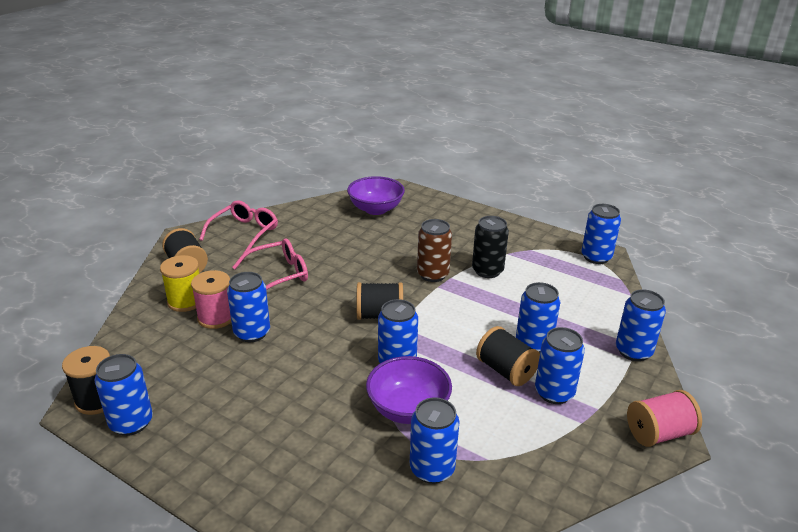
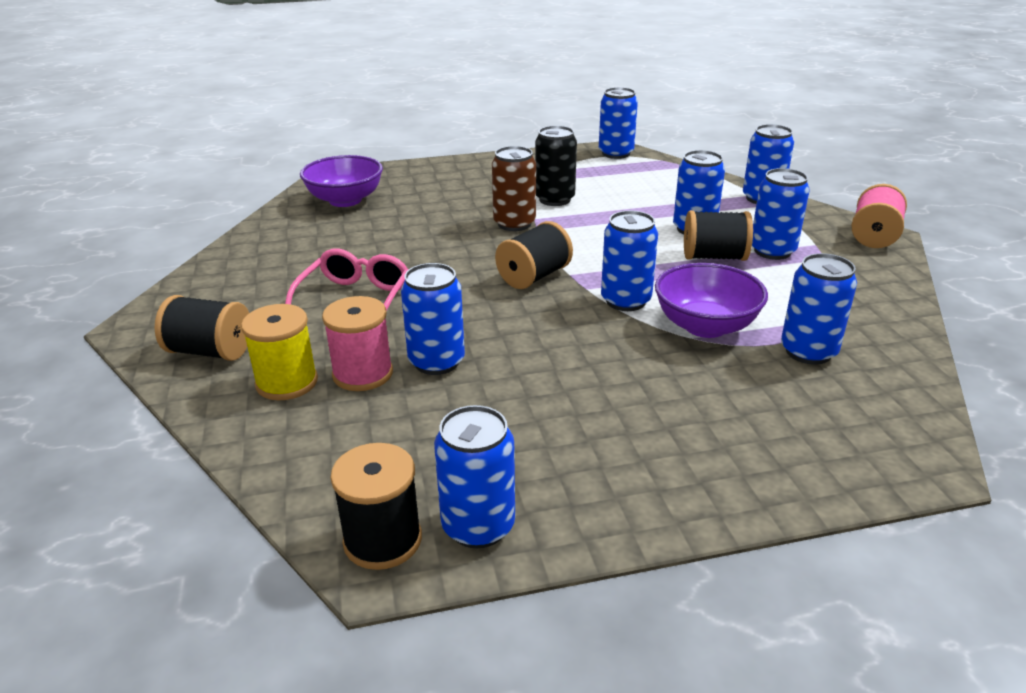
camera: 45 degrees left, 0 degrees up
pink glasses [199,200,278,254] -> none

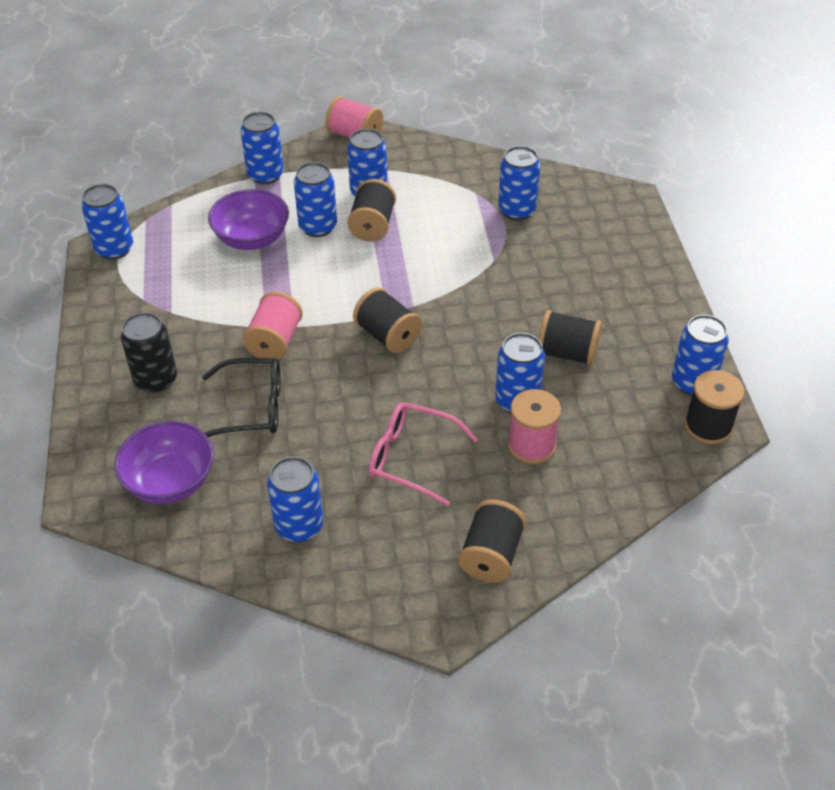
camera: 85 degrees left, 15 degrees up
yellow spool [241,304,318,400] -> none
brown can [492,146,536,231] -> pink spool [243,291,303,360]
black can [535,126,577,206] -> black can moved to [121,312,177,393]
blue can [601,211,658,311] -> blue can moved to [267,457,323,542]
purple bowl [655,263,768,338] -> purple bowl moved to [208,189,289,250]
none -> black glasses [202,358,280,437]
none -> black spool [539,310,602,366]

